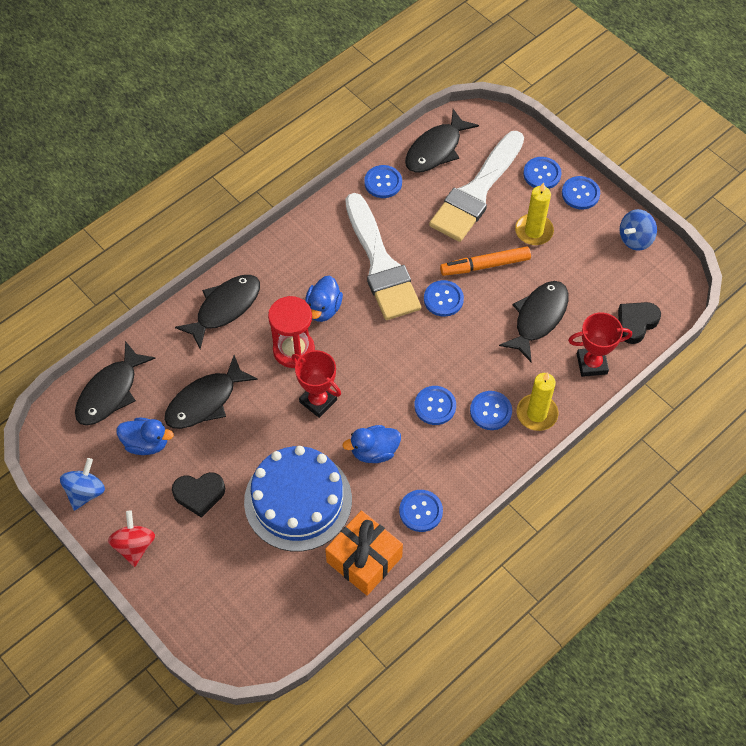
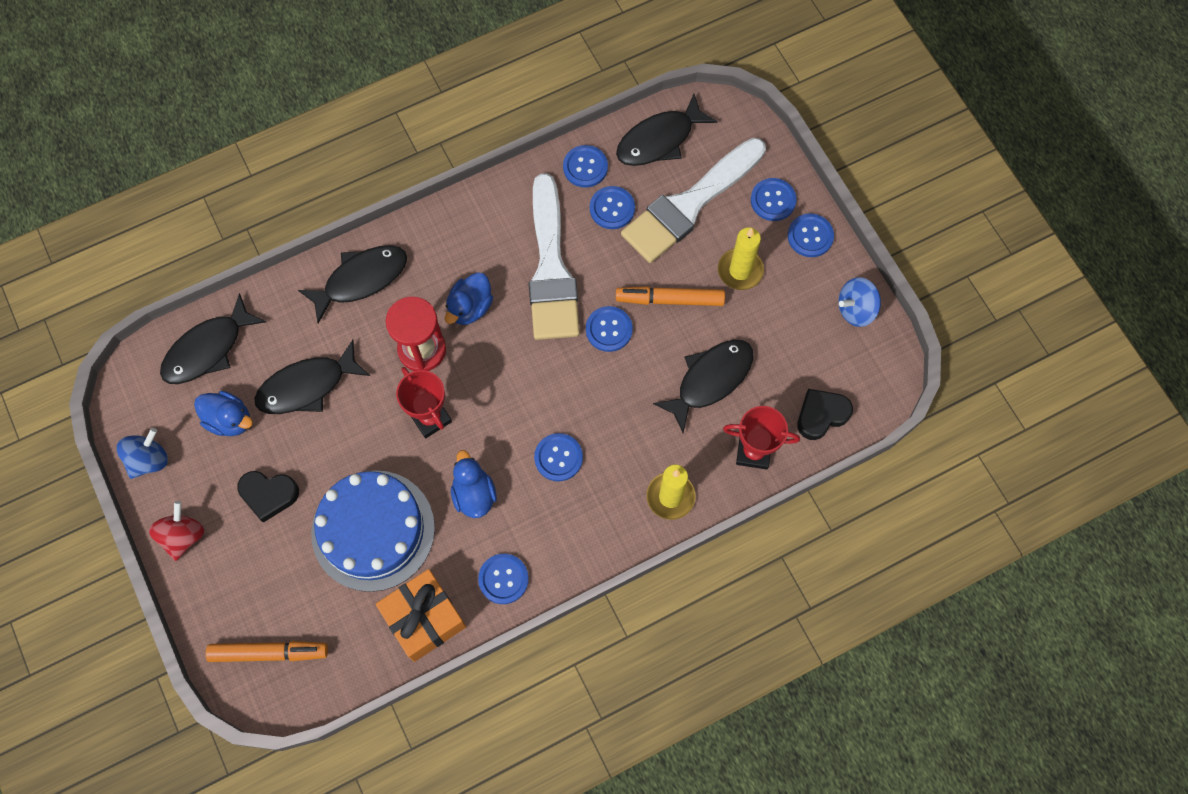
camera: 15 degrees right, 10 degrees up
blue duck [342,425,401,463] -> blue duck turned 75 degrees clockwise [451,450,497,518]
blue button [470,391,512,430] -> blue button moved to [590,186,635,229]
none -> orange marker [206,641,328,662]

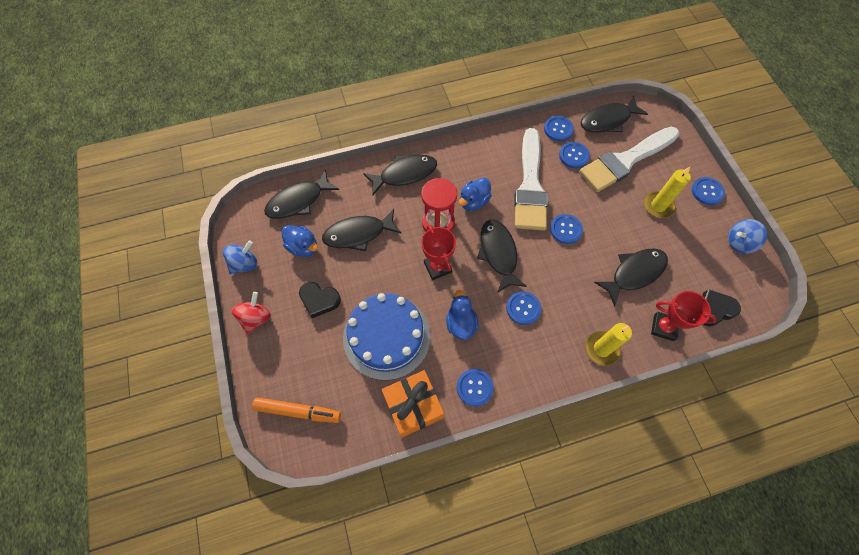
camera: 10 degrees right, 5 degrees down
orange marker [616,286,725,306] -> none
blue button [751,178,797,221] -> none
none -> black fish [477,219,527,293]

